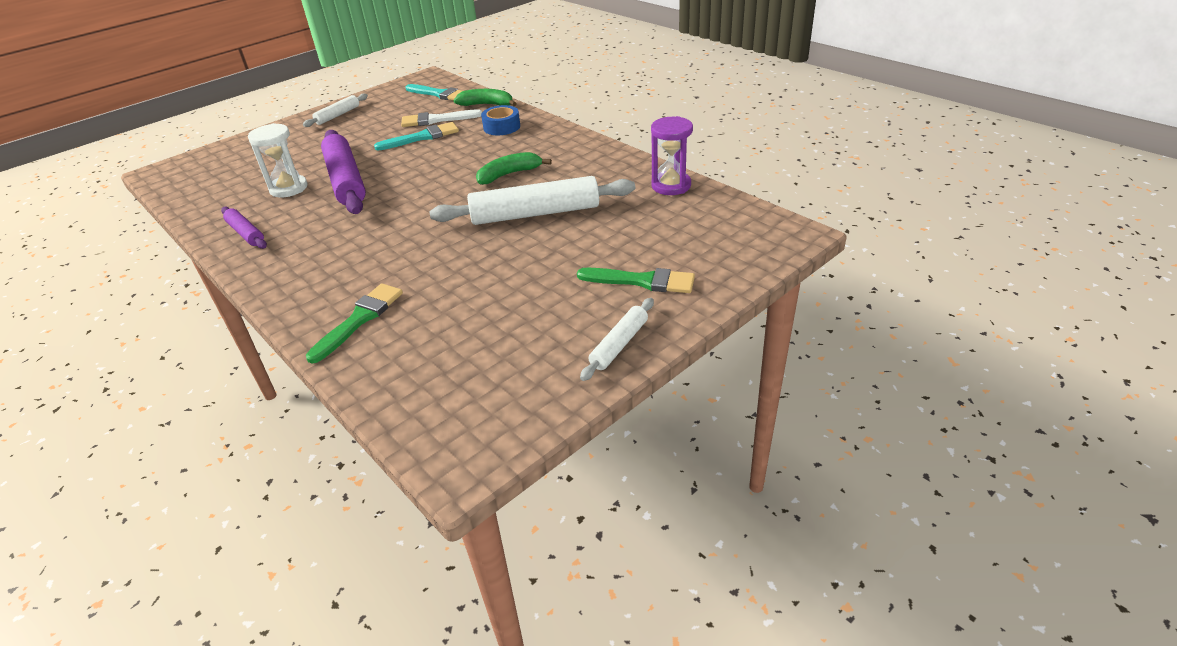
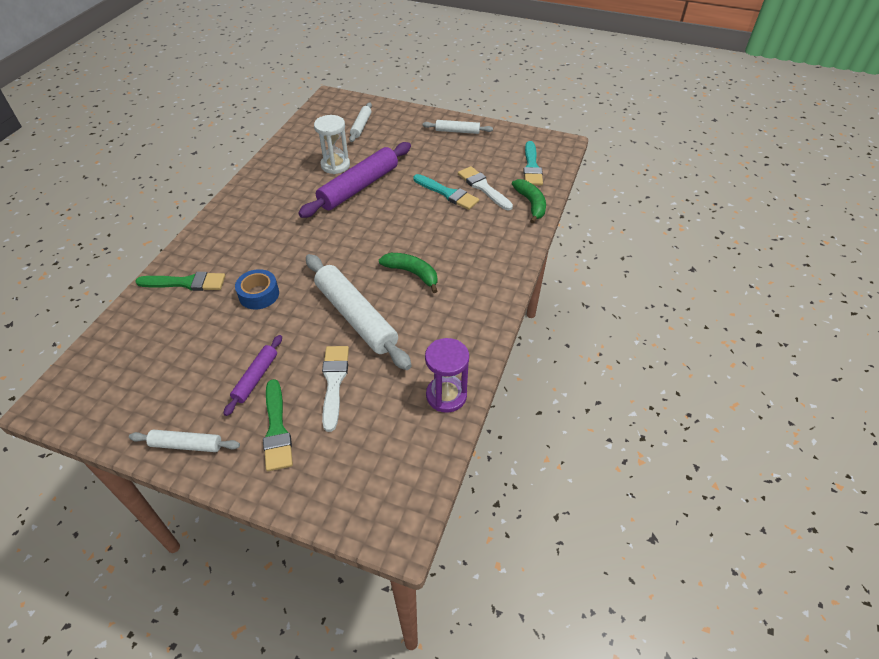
camera: 60 degrees right, 10 degrees up
purple rolling pin [221,206,267,249] -> purple rolling pin moved to [224,335,282,416]
blue tape [481,105,520,135] -> blue tape moved to [235,269,279,310]
none -> white brush [322,346,349,432]
none -> white rolling pin [349,102,372,142]

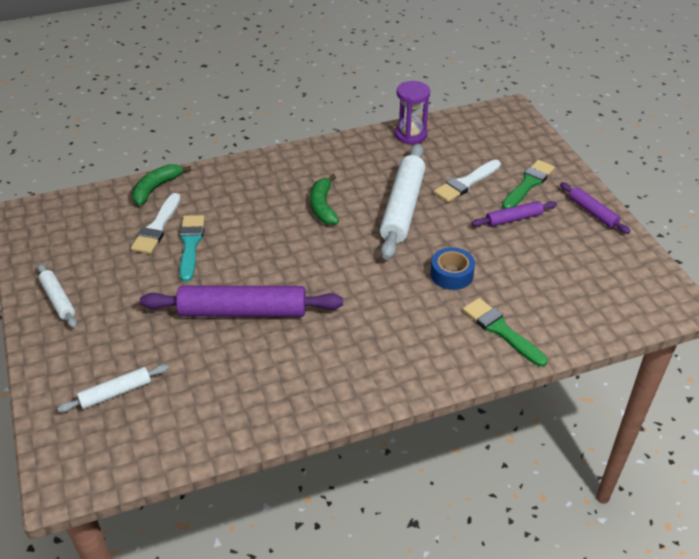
camera: 130 degrees left, 5 degrees down
white rolling pin [129,430,240,452] -> purple rolling pin [560,182,630,234]
white hourglass [314,115,350,174] -> none
turquoise brush [523,141,543,186] -> none

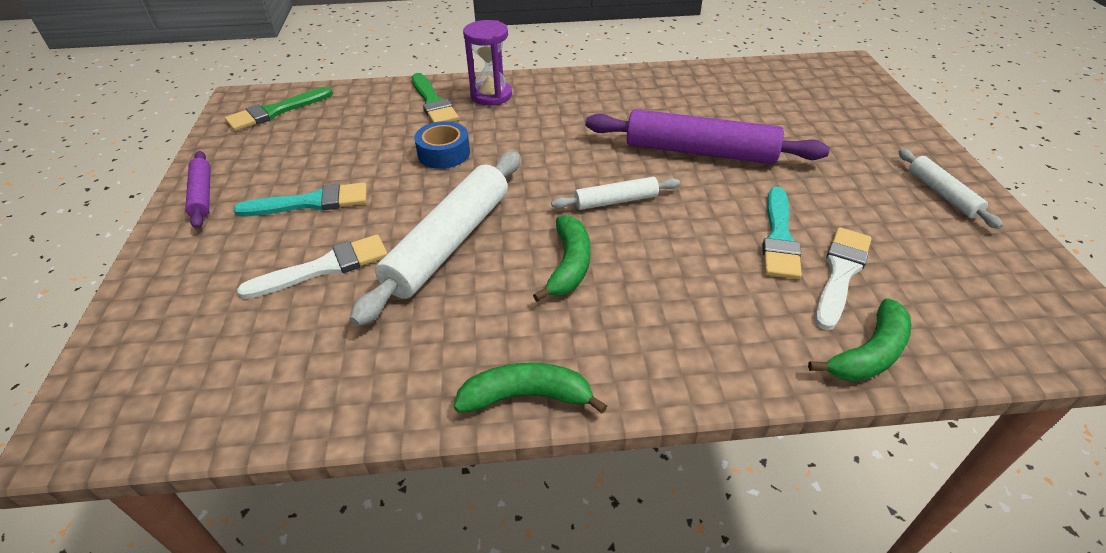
camera: 165 degrees left, 0 degrees up
white rolling pin [57,364,169,412] -> white rolling pin moved to [551,177,680,210]
purple hourglass [395,81,430,144] -> purple hourglass moved to [463,20,512,106]
purple rolling pin [472,201,557,227] -> turquoise brush [233,182,367,216]
green brush [502,160,555,209] -> green brush moved to [225,87,333,131]
none -> green banana [454,363,607,413]

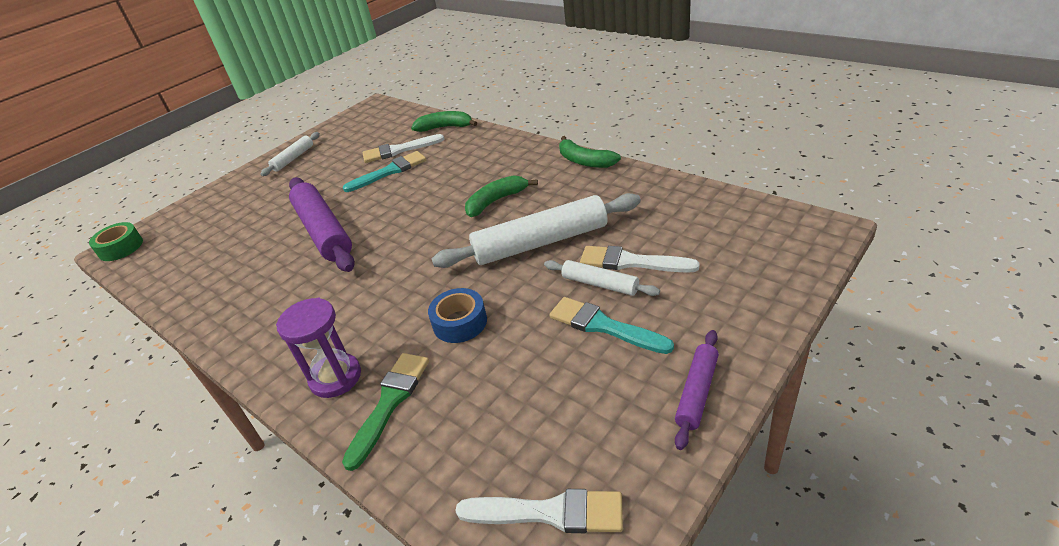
camera: 130 degrees left, 5 degrees down
green brush [225,87,333,131] -> white brush [455,489,623,533]
white rolling pin [551,177,680,210] -> white rolling pin moved to [544,260,660,296]
none -> green tape [89,222,143,261]

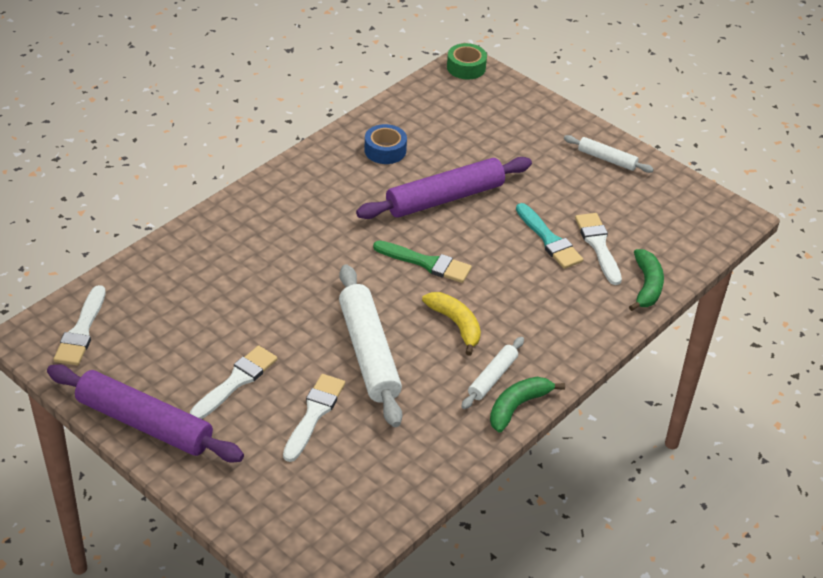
camera: 85 degrees right, 5 degrees up
purple hourglass [276,298,361,398] -> none
green brush [342,353,429,471] -> green brush moved to [373,241,472,283]
blue tape [428,288,487,343] -> blue tape moved to [364,124,407,164]
green banana [465,175,538,217] -> yellow banana [422,292,481,356]
white rolling pin [544,260,660,296] -> white rolling pin moved to [461,337,524,409]
turquoise brush [549,297,674,354] -> white brush [190,345,277,419]
purple rolling pin [675,330,719,450] -> purple rolling pin [47,364,244,462], size x1.94

